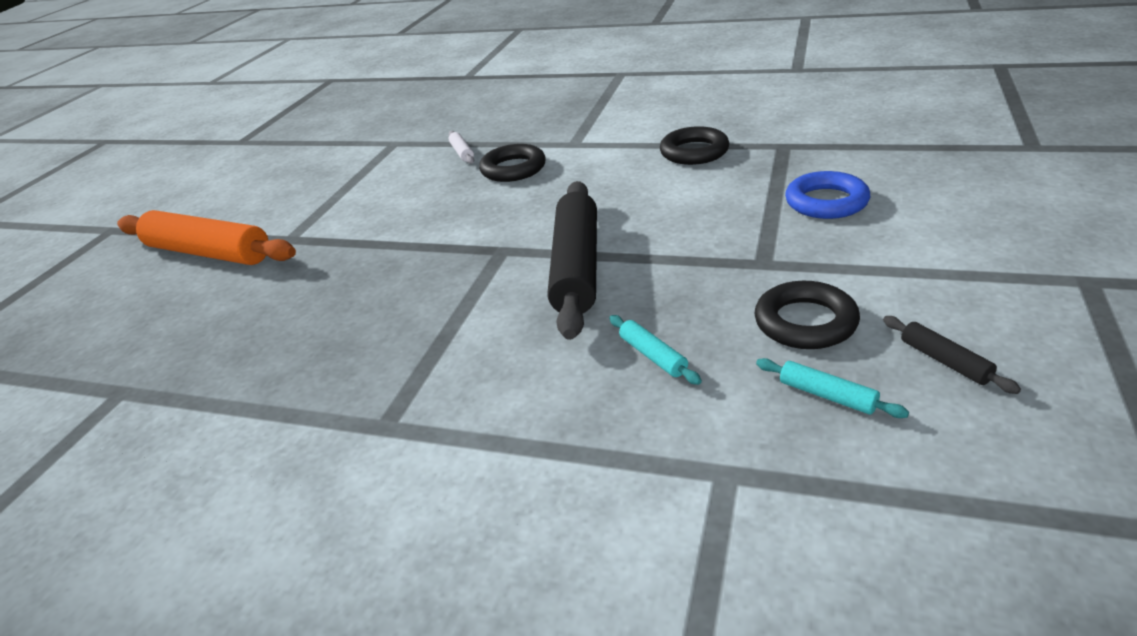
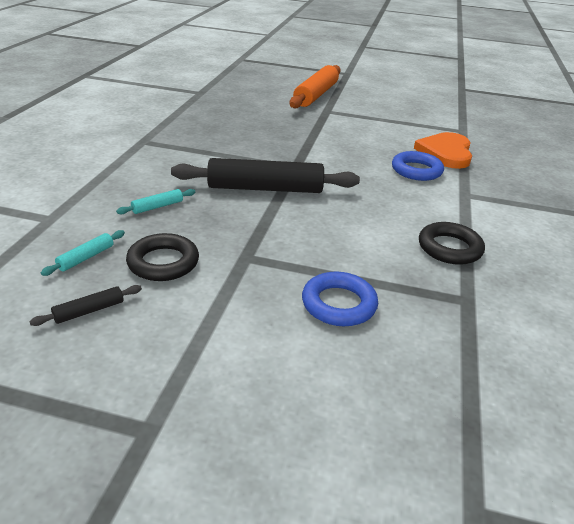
camera: 80 degrees right, 0 degrees up
white rolling pin [449,131,474,164] -> orange heart [414,132,472,169]
black ring [479,144,546,182] -> blue ring [392,151,444,181]

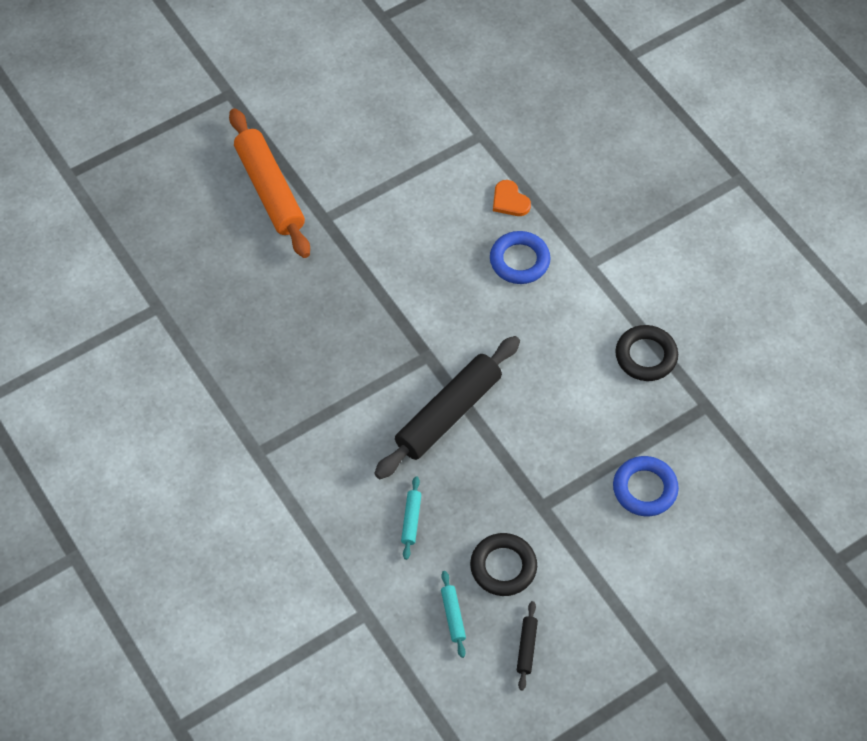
camera: 45 degrees left, 25 degrees up
orange heart [414,132,472,169] -> orange heart [493,180,531,216], size x0.54

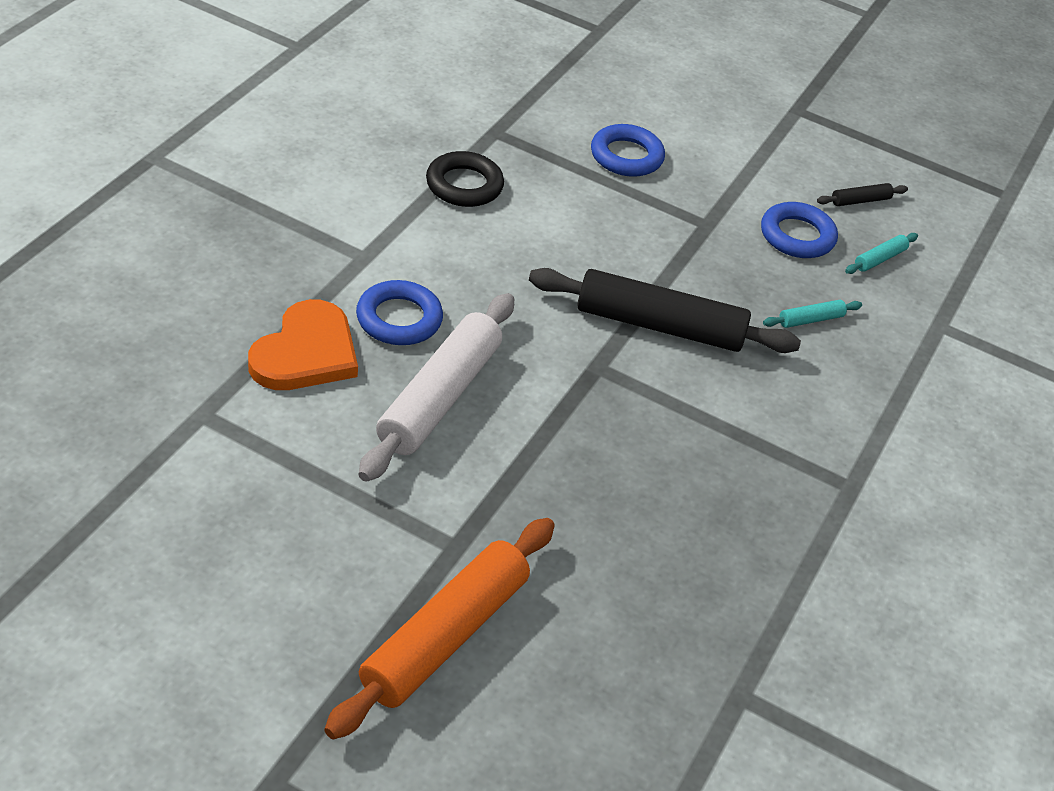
camera: 125 degrees left, 15 degrees down
black ring [470,533,537,596] -> blue ring [761,202,838,258]
orange heart [493,180,531,216] -> orange heart [248,299,358,390], size x1.87
none -> white rolling pin [359,293,514,482]

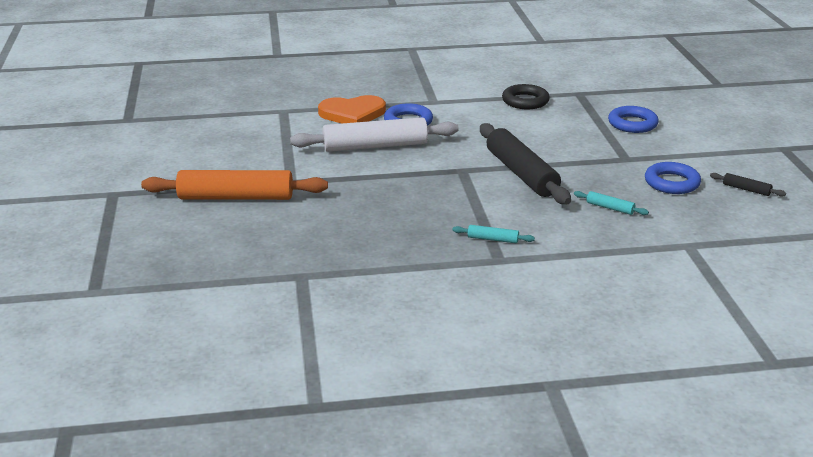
camera: 60 degrees right, 15 degrees down
turquoise rolling pin [845,233,918,274] -> turquoise rolling pin moved to [452,225,535,243]

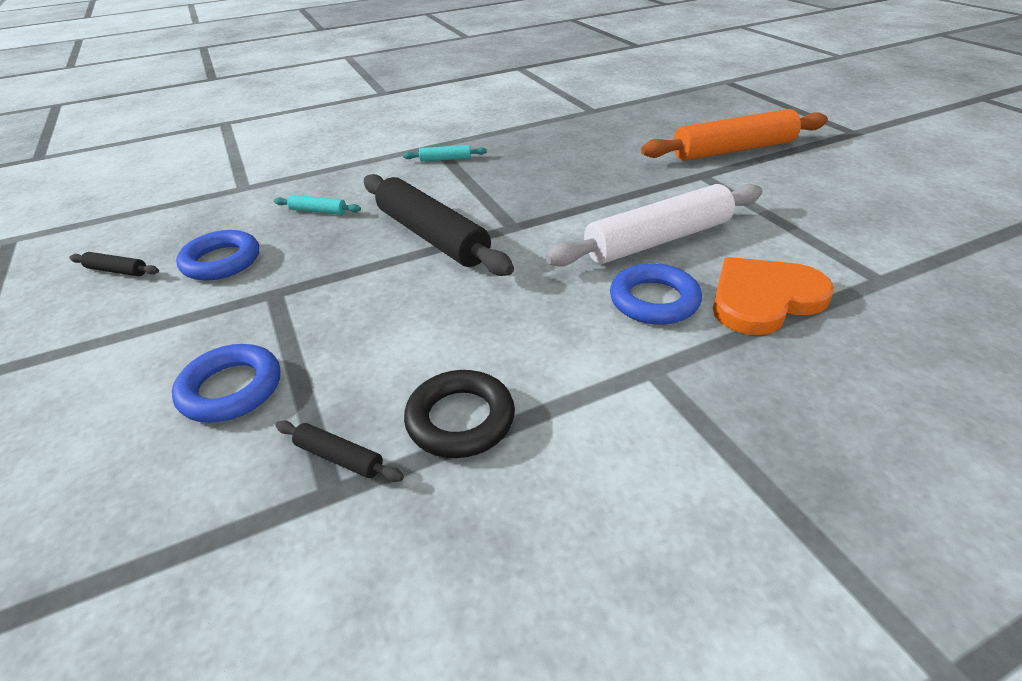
camera: 165 degrees right, 10 degrees up
none -> black rolling pin [276,420,404,482]

